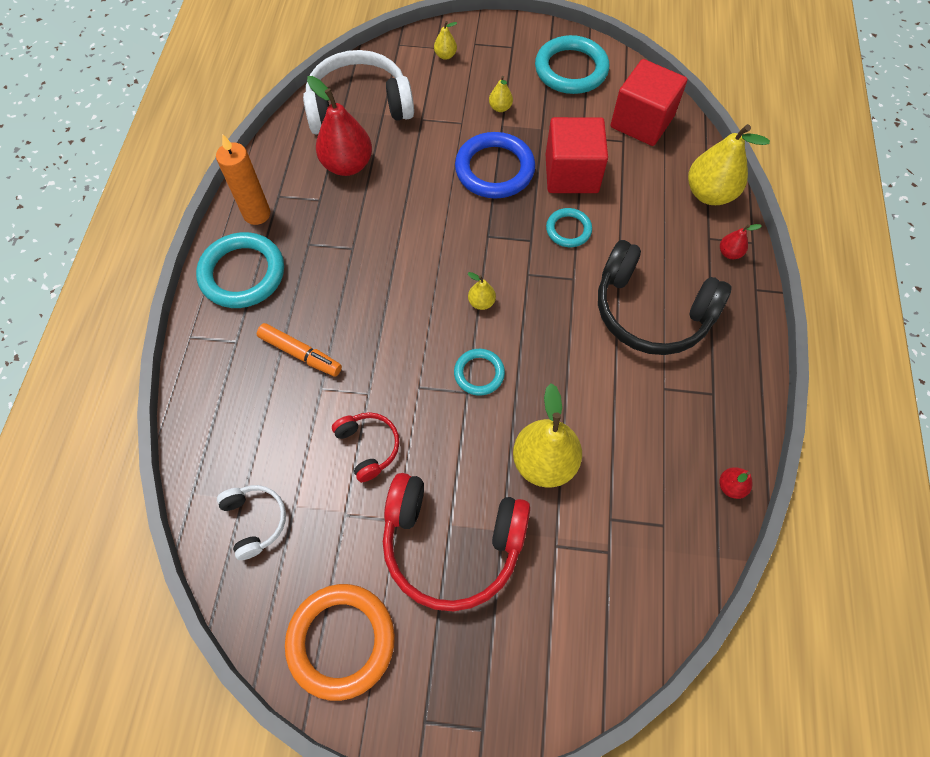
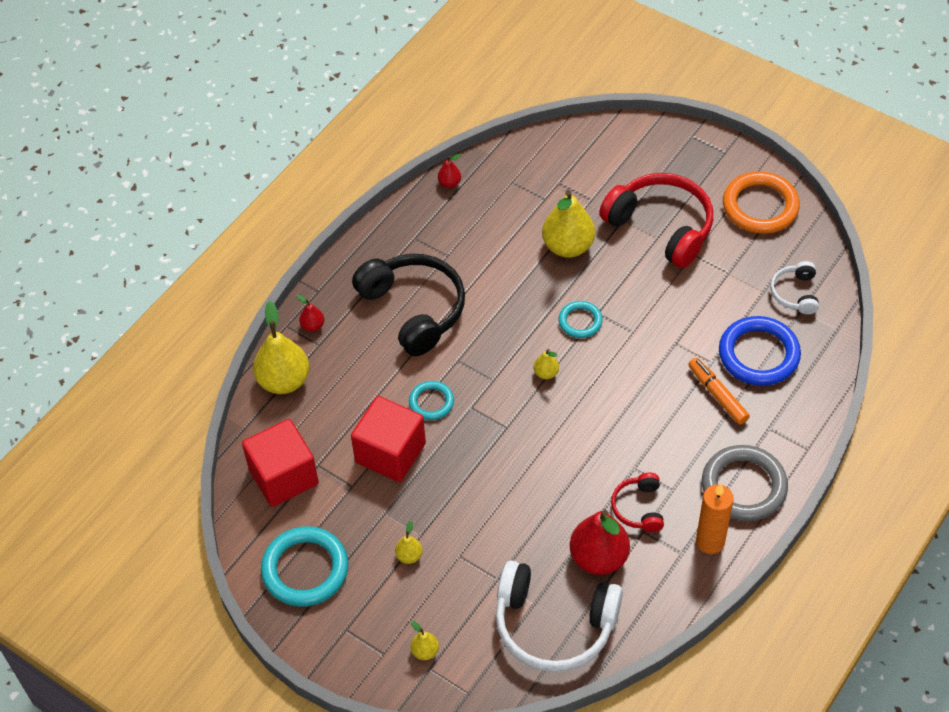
camera: 150 degrees left, 10 degrees down
turquoise ring [196,232,284,308] -> grey ring [702,445,788,521]
red headphones [332,412,399,482] -> red headphones moved to [611,473,664,532]
blue ring [455,132,535,199] -> blue ring moved to [719,316,801,386]

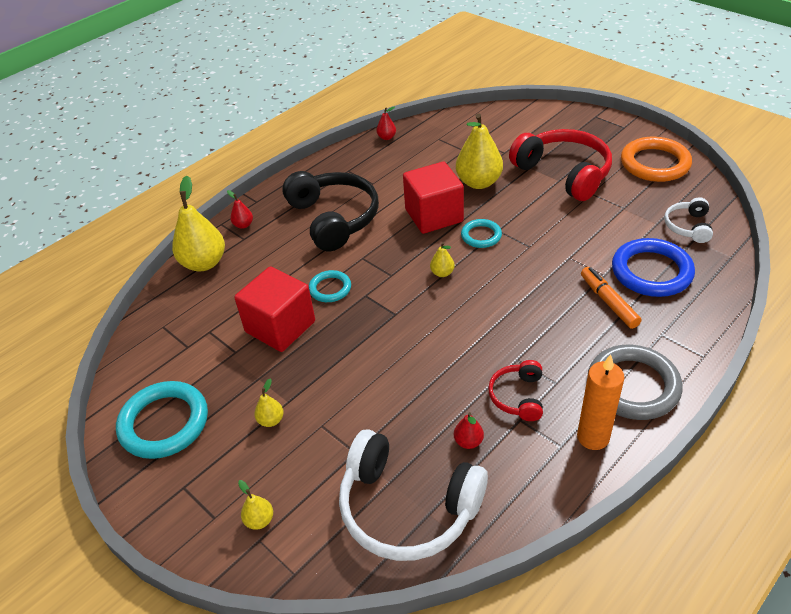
camera: 10 degrees right, 10 degrees down
red cube [242,419,319,507] -> red cube moved to [403,161,464,234]
red pear [570,510,630,575] -> red pear [454,412,484,449], size x0.46

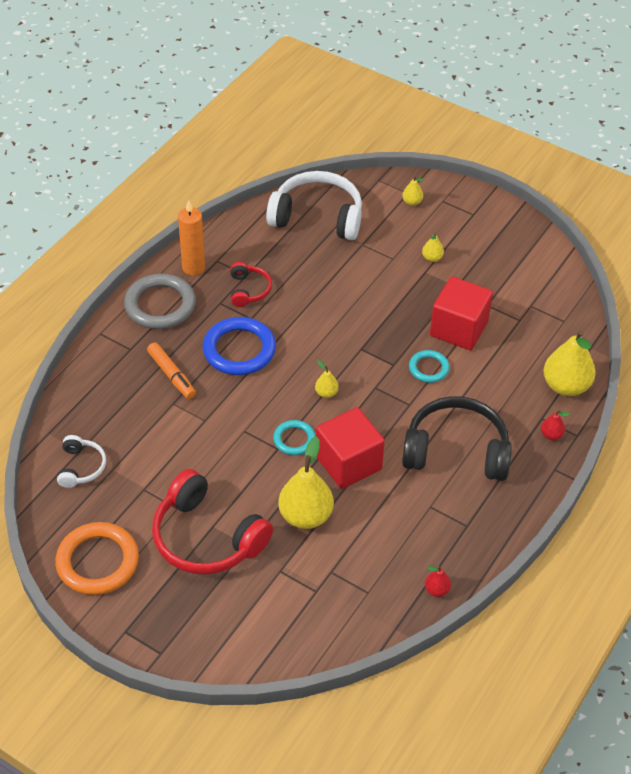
camera: 165 degrees right, 5 degrees up
turquoise ring [116,381,208,459] -> none
black headphones [282,171,379,251] -> black headphones turned 135 degrees clockwise [402,396,512,481]
red pear [454,412,484,449] -> none
blue ring [612,238,695,297] -> blue ring moved to [203,317,276,375]

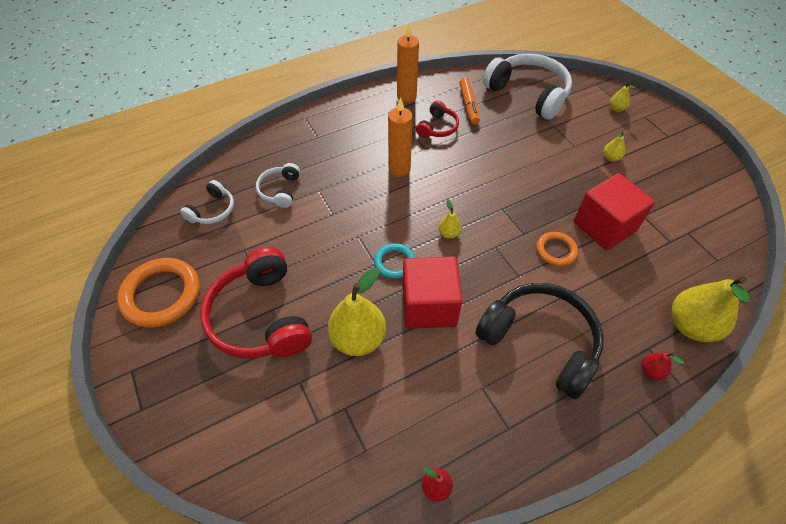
camera: 30 degrees right, 5 degrees up
grey ring [124,274,196,329] -> none
orange marker [147,342,196,399] -> orange marker moved to [459,78,480,125]
blue ring [203,317,276,375] -> orange candle [388,97,413,177]
turquoise ring [409,350,450,383] -> orange ring [536,232,578,266]
none -> white headphones [256,163,300,208]

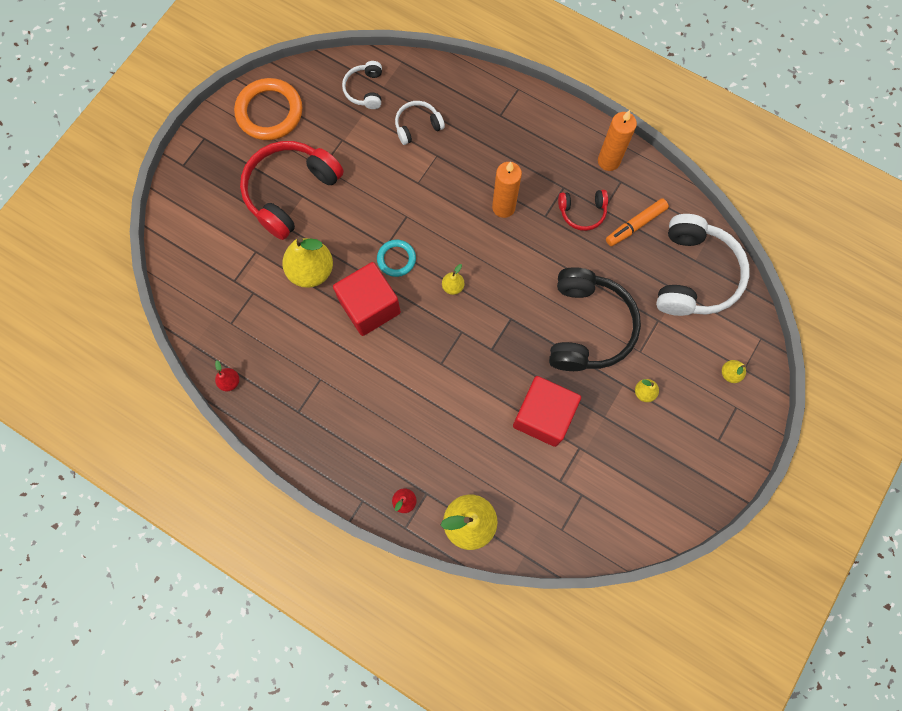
camera: 60 degrees right, 20 degrees up
white headphones [180,180,234,224] -> white headphones turned 90 degrees clockwise [342,61,382,109]
black headphones [475,283,604,399] -> black headphones moved to [549,267,641,371]
orange ring [536,232,578,266] -> none

